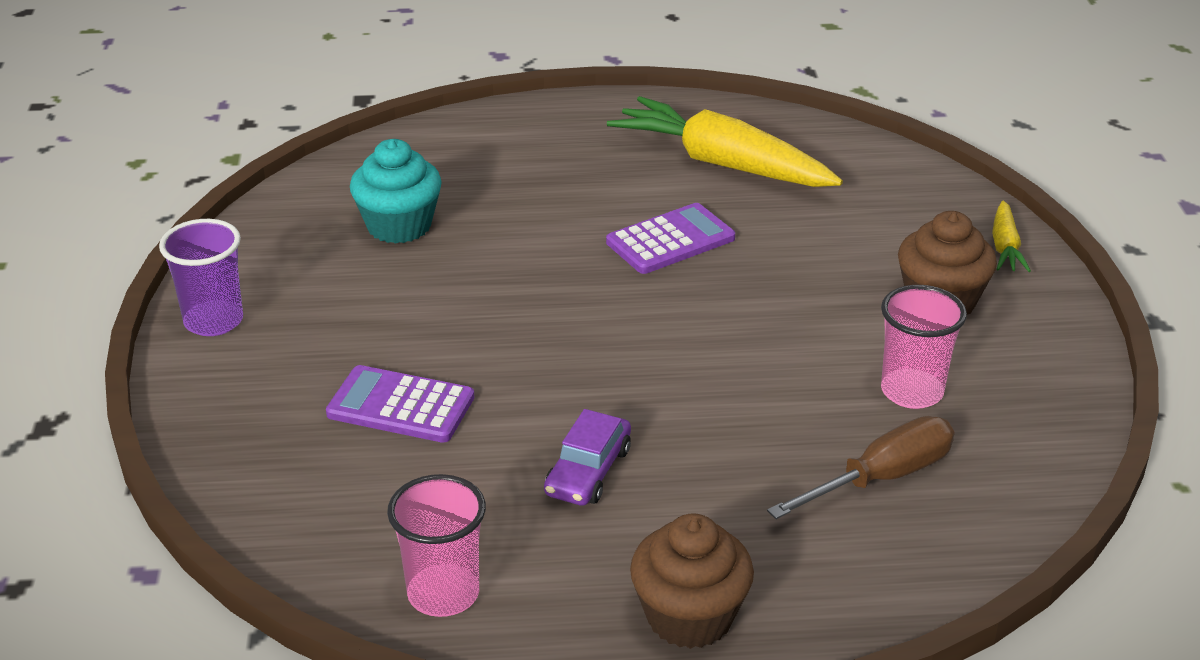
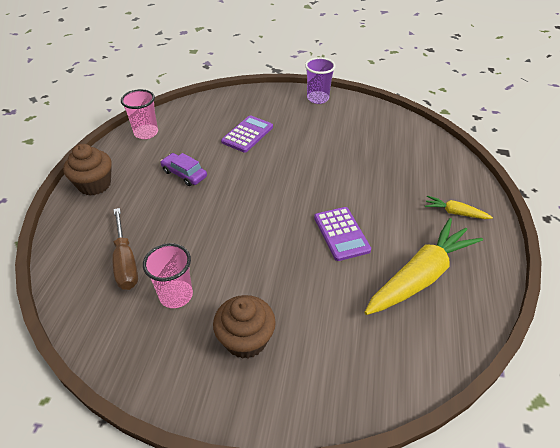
camera: 105 degrees right, 10 degrees up
turquoise cupcake [350,139,442,244] -> none
yellow carrot [992,200,1031,272] -> yellow carrot moved to [425,195,493,219]

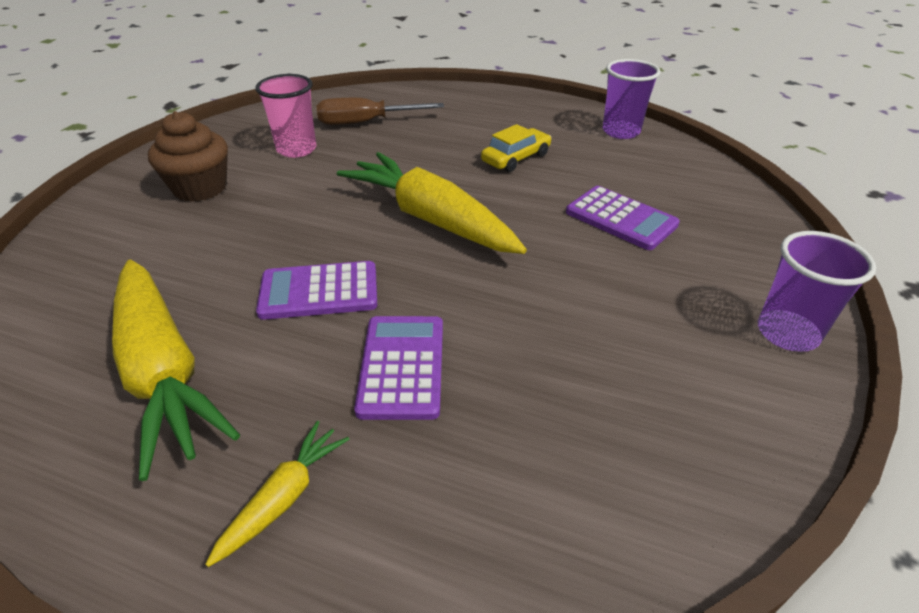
camera: 100 degrees right, 5 degrees down
brown cupcake [63,144,112,196] -> none
pink cup [121,89,158,139] -> purple cup [603,59,661,139]
purple car [160,153,207,186] -> yellow car [481,124,551,172]
none -> yellow carrot [337,152,527,254]
none -> purple calculator [354,316,443,420]

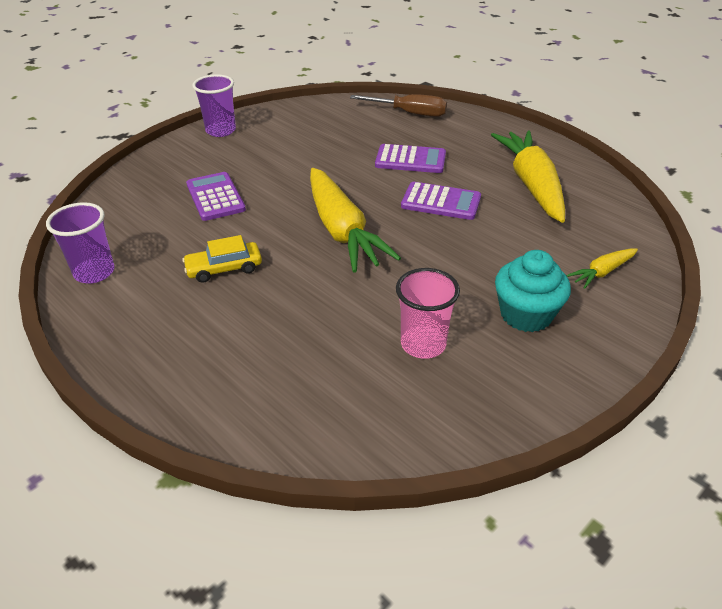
camera: 155 degrees left, 0 degrees up
brown cupcake [148,111,228,202] -> turquoise cupcake [495,250,571,332]
yellow carrot [205,421,349,567] -> yellow carrot moved to [566,249,638,289]
brown screwdriver [317,98,444,125] -> brown screwdriver moved to [350,94,447,117]
purple calculator [354,316,443,420] -> purple calculator turned 105 degrees counterclockwise [375,144,446,173]

